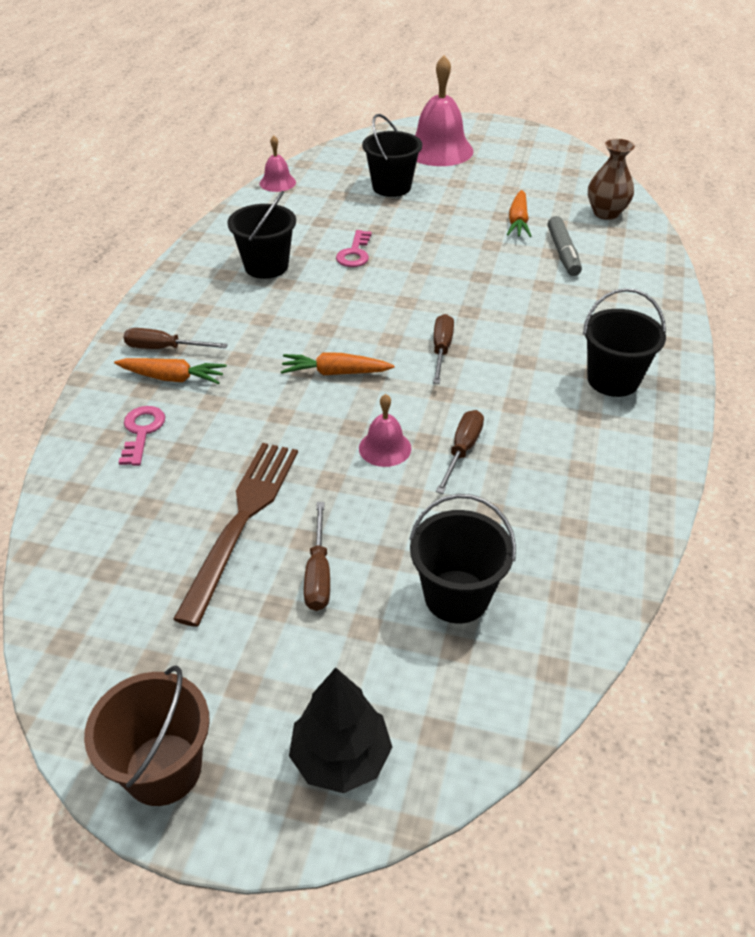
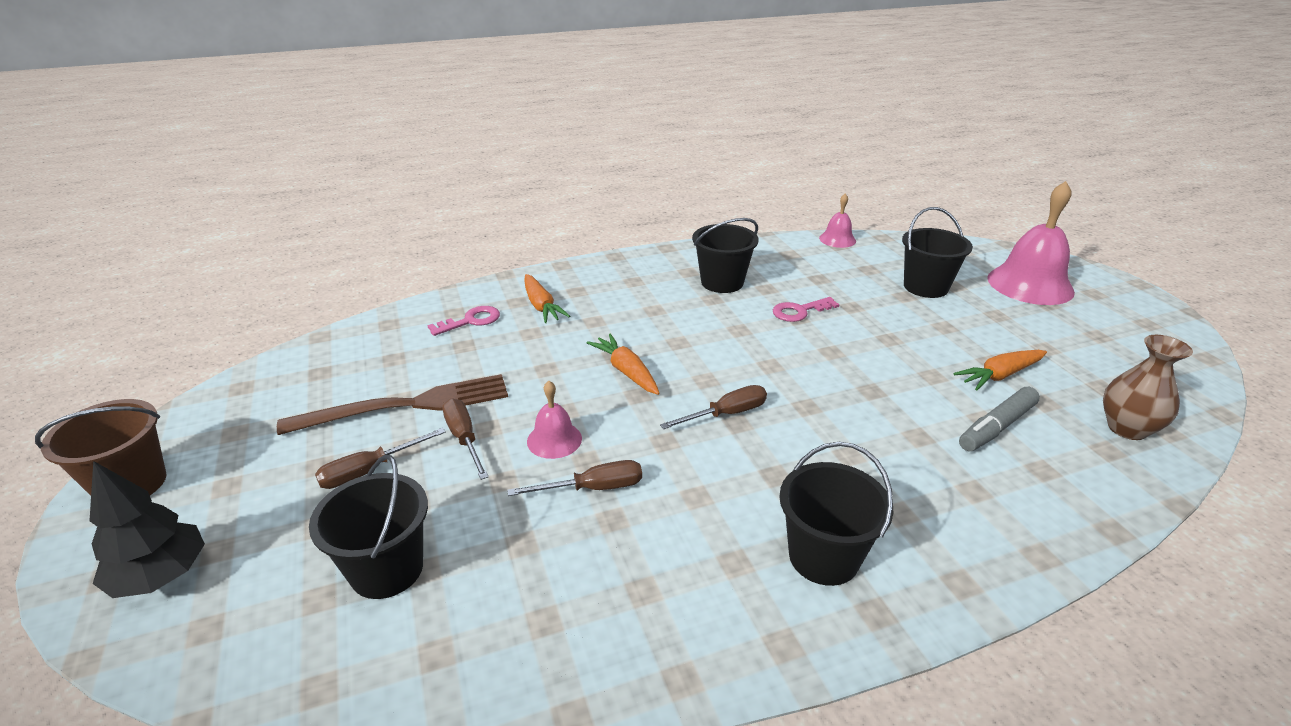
camera: 55 degrees right, 10 degrees down
brown screwdriver [124,328,228,349] -> brown screwdriver moved to [442,399,489,480]

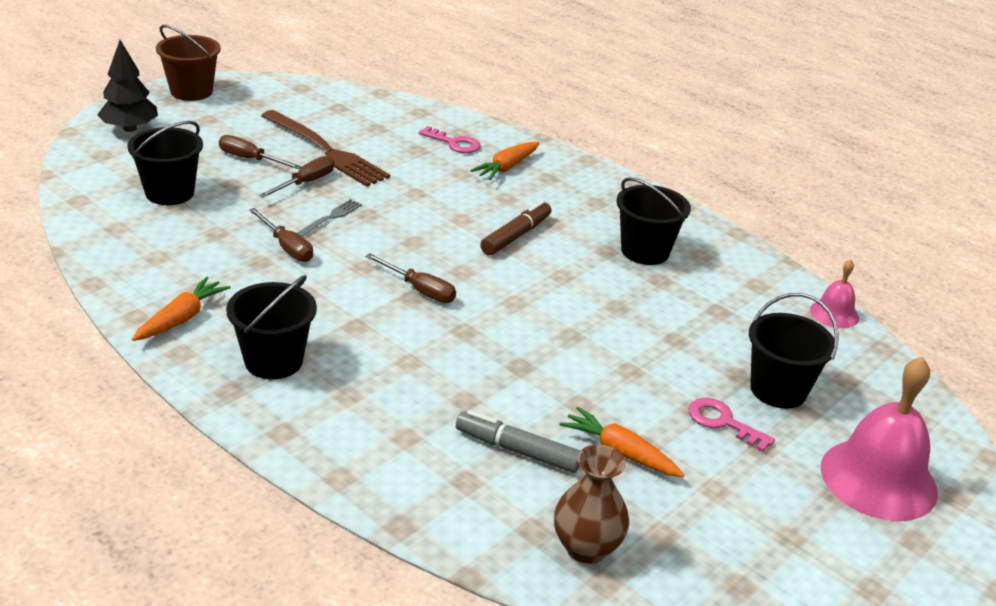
camera: 60 degrees right, 0 degrees up
pink bell [527,381,582,459] -> grey fork [297,199,362,237]
orange carrot [587,334,660,395] -> orange carrot moved to [132,277,231,341]
pink key [773,297,840,322] -> pink key moved to [688,398,775,452]
none -> brown marker [480,200,551,255]

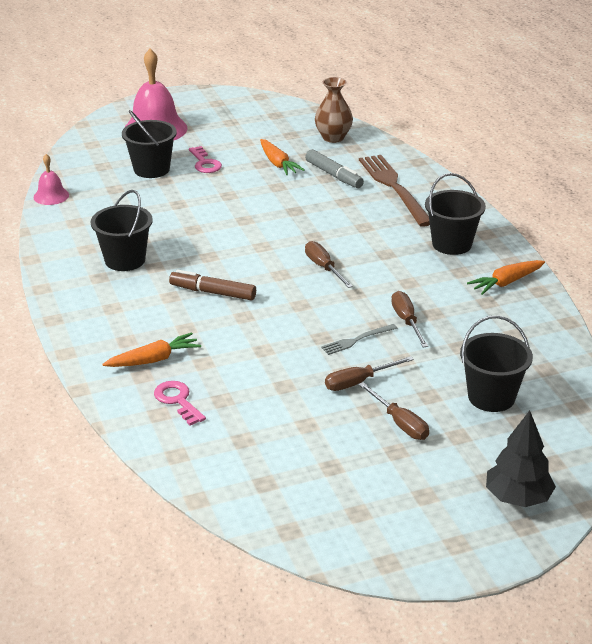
camera: 150 degrees left, 0 degrees up
brown bucket [156,25,221,101] -> none
brown fork [261,110,390,187] -> brown fork moved to [359,155,430,227]
brown marker [480,200,551,255] -> brown marker turned 45 degrees clockwise [169,270,256,300]

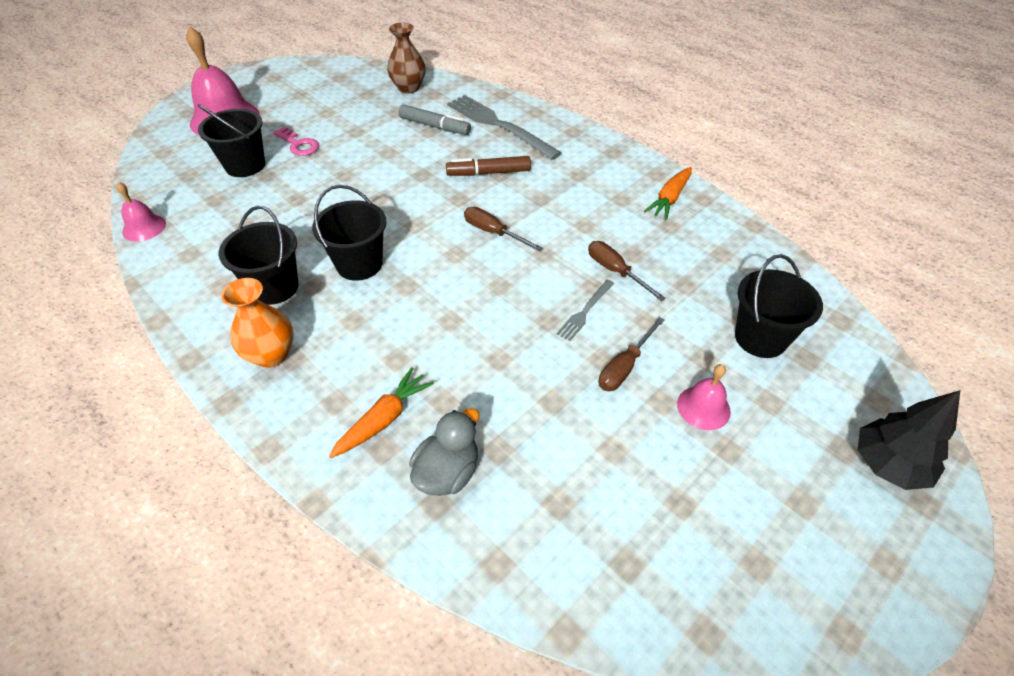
camera: 25 degrees left, 15 degrees up
pink key [154,381,206,426] -> grey duck [409,408,479,496]
brown marker [169,270,256,300] -> brown marker moved to [446,156,531,176]
orange carrot [260,139,305,175] -> none
brown screwdriver [358,382,429,440] -> pink bell [677,364,731,430]
brown fork [359,155,430,227] -> grey fork [447,95,562,160]
black bucket [425,173,486,255] -> black bucket moved to [312,185,387,281]
none -> orange vase [221,278,293,368]

